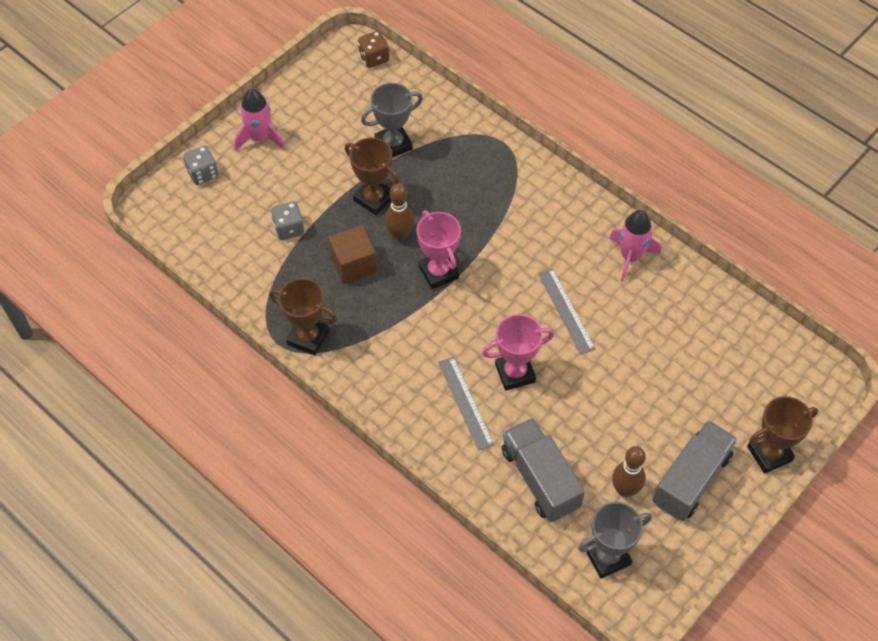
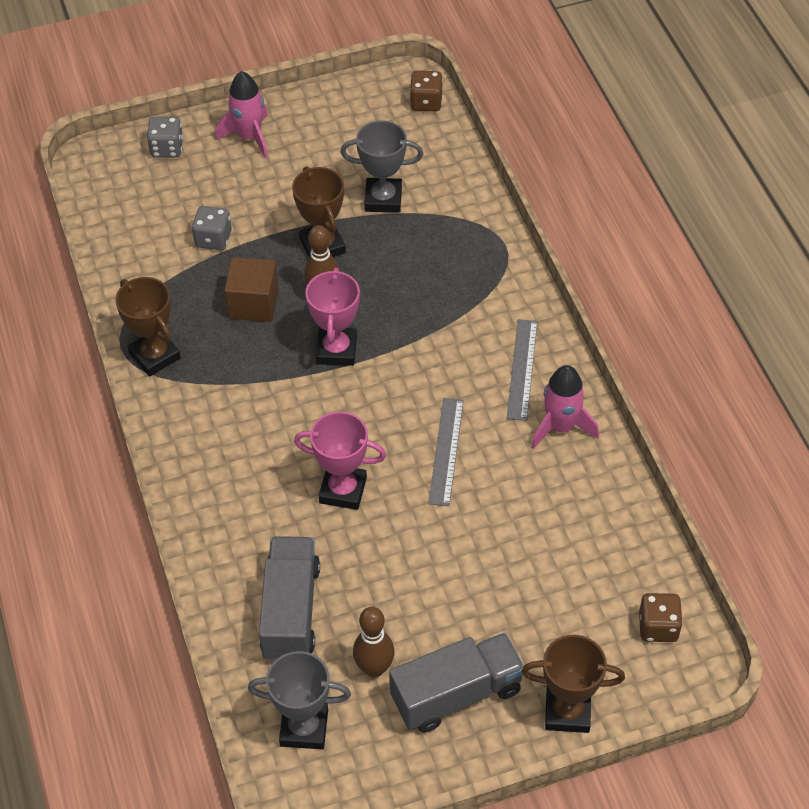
camera: 30 degrees right, 5 degrees down
grey ruler [438,357,494,451] -> grey ruler moved to [507,319,538,421]
none -> brown dice [639,593,683,642]

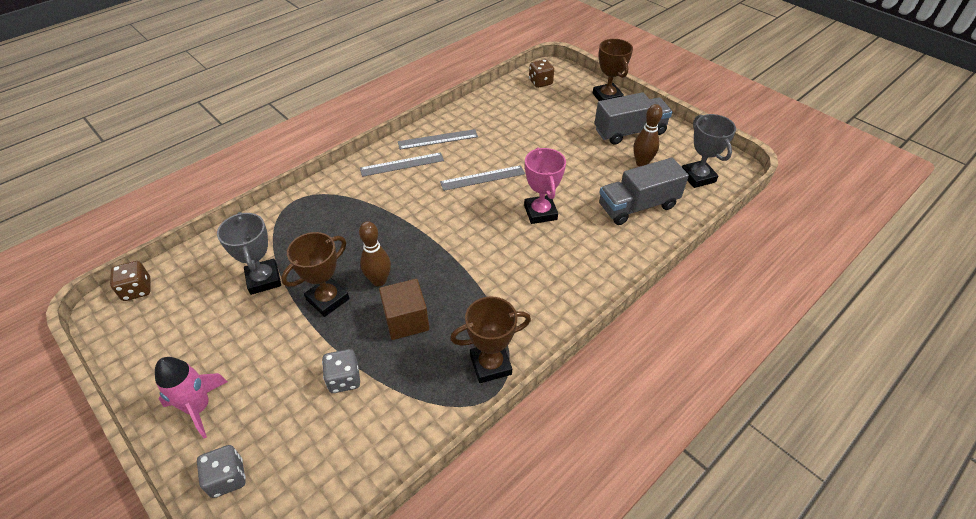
camera: 115 degrees left, 5 degrees down
brown trophy [116,277,181,376] -> brown trophy turned 45 degrees clockwise [450,297,531,383]
pink trophy [305,268,360,366] -> none
grey truck [389,633,524,733] -> grey truck turned 120 degrees clockwise [594,92,672,145]
pink rocket [531,365,599,449] -> grey ruler [398,129,478,150]

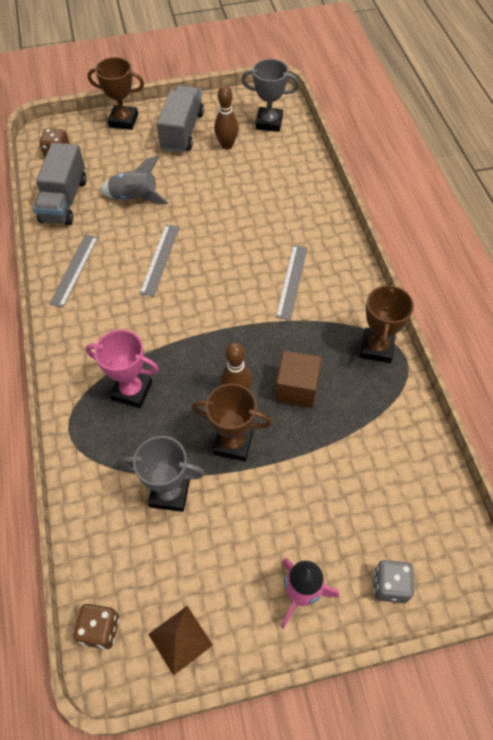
camera: 60 degrees left, 10 degrees up
brown trophy [281,232,350,317] -> brown trophy turned 60 degrees counterclockwise [192,384,272,461]
grey dice [322,349,360,393] -> none
grey ruler [360,152,444,177] -> grey ruler moved to [276,245,308,320]
pink trophy [524,148,566,224] -> pink trophy moved to [86,330,159,408]
grey truck [599,158,689,225] -> grey truck moved to [33,143,87,225]
none -> grey rocket [99,155,169,204]
none -> brown pyramid [148,606,213,676]

